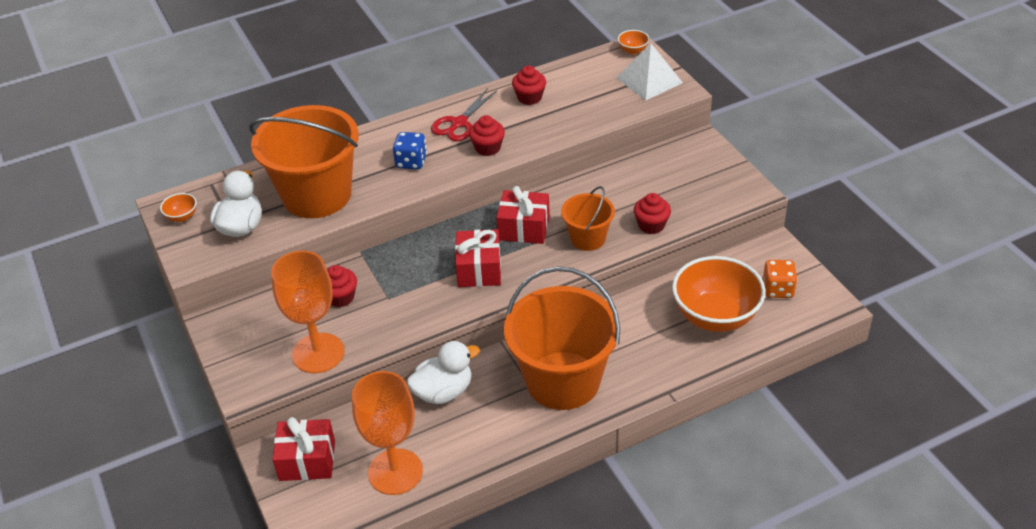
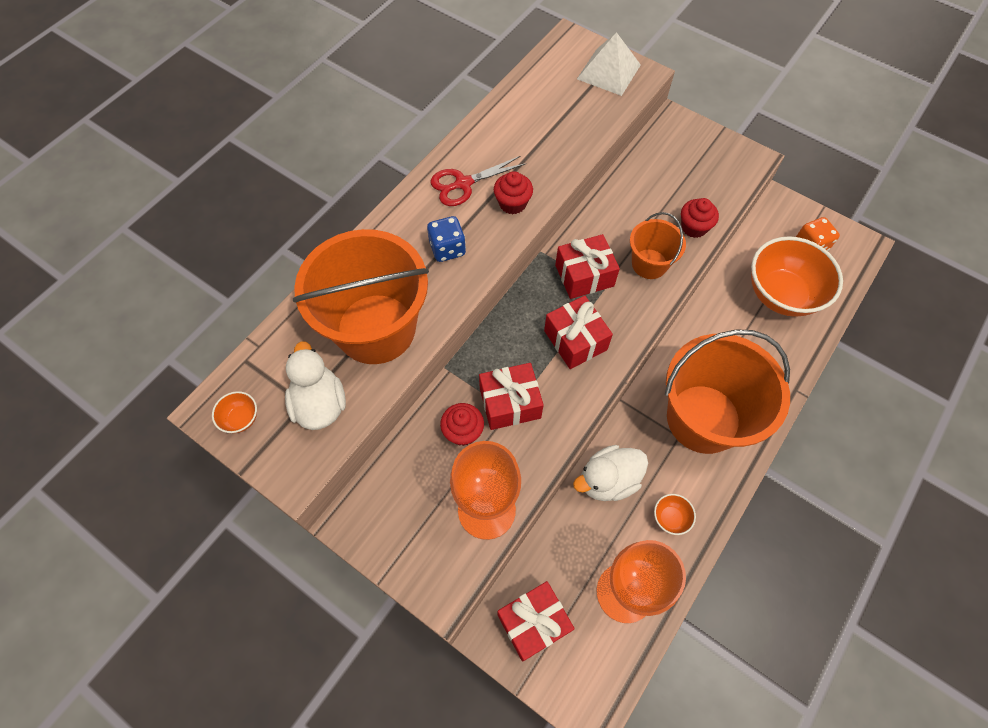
camera: 30 degrees left, 20 degrees up
white duck [407,341,480,404] -> white duck turned 150 degrees counterclockwise [573,445,648,501]
red scissors [431,88,497,141] -> red scissors turned 60 degrees clockwise [431,156,526,206]
red cupcake [512,66,546,105] -> none
orange bowl [618,30,649,54] -> orange bowl moved to [654,494,696,535]
none -> red gift [479,363,544,430]

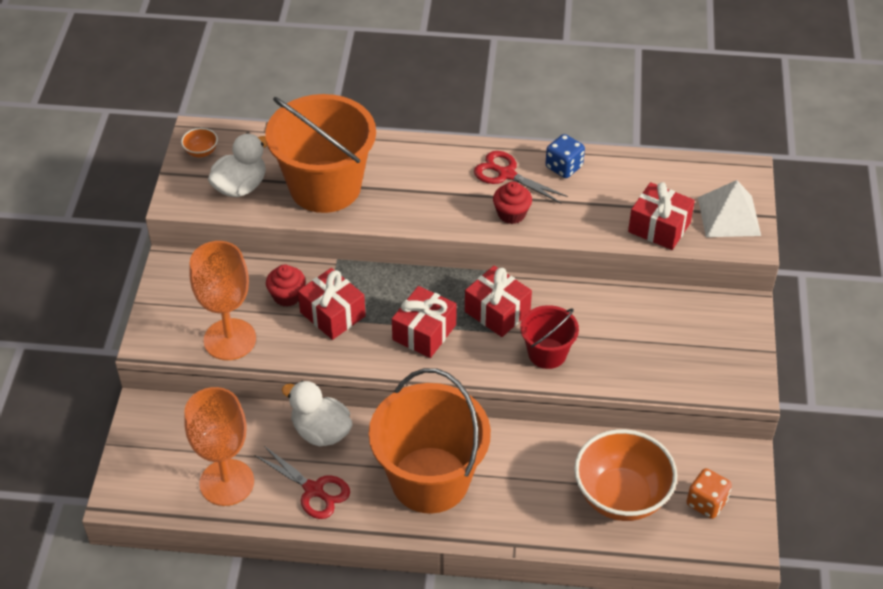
camera: 60 degrees right, 15 degrees down
blue dice [427,216,466,262] -> blue dice moved to [545,134,585,178]
red gift [497,581,575,662] -> red gift moved to [628,182,695,250]
orange bucket [630,212,686,279] -> red bucket [520,305,579,369]
orange bowl [654,494,696,535] -> red scissors [254,446,350,519]
red cupcake [681,198,719,238] -> none

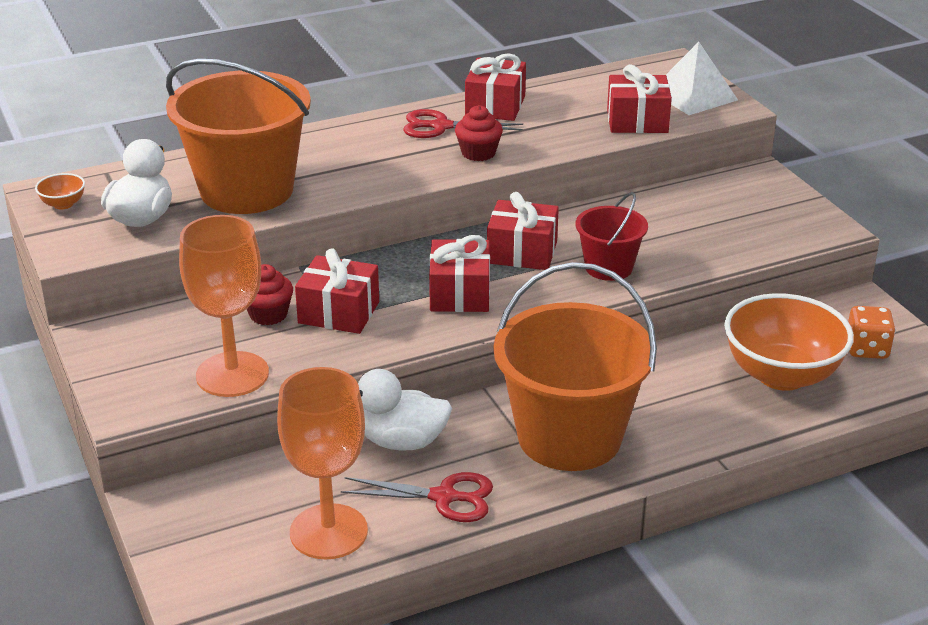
camera: 30 degrees left, 15 degrees down
blue dice [545,134,585,178] -> red gift [465,53,526,121]

